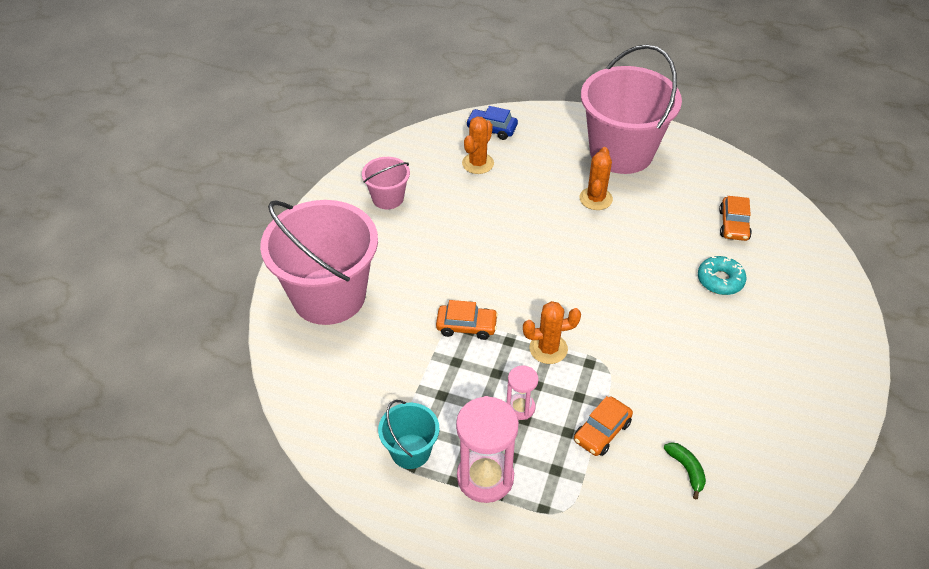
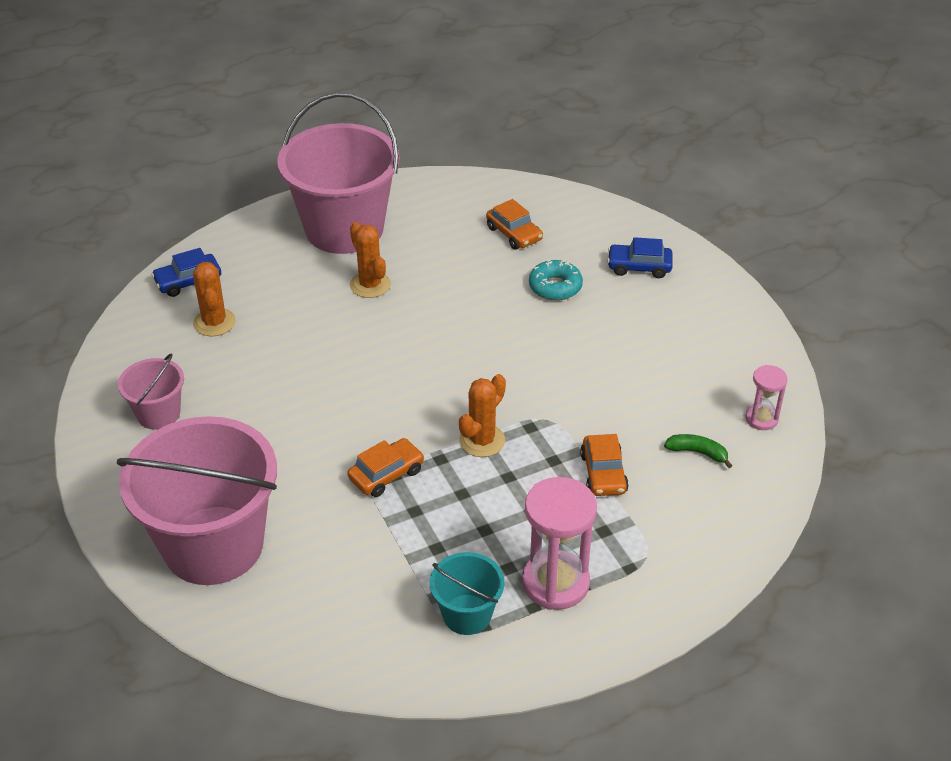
camera: 45 degrees left, 5 degrees down
pink hourglass [507,366,539,420] -> pink hourglass moved to [745,365,788,430]
none -> blue car [607,237,673,278]

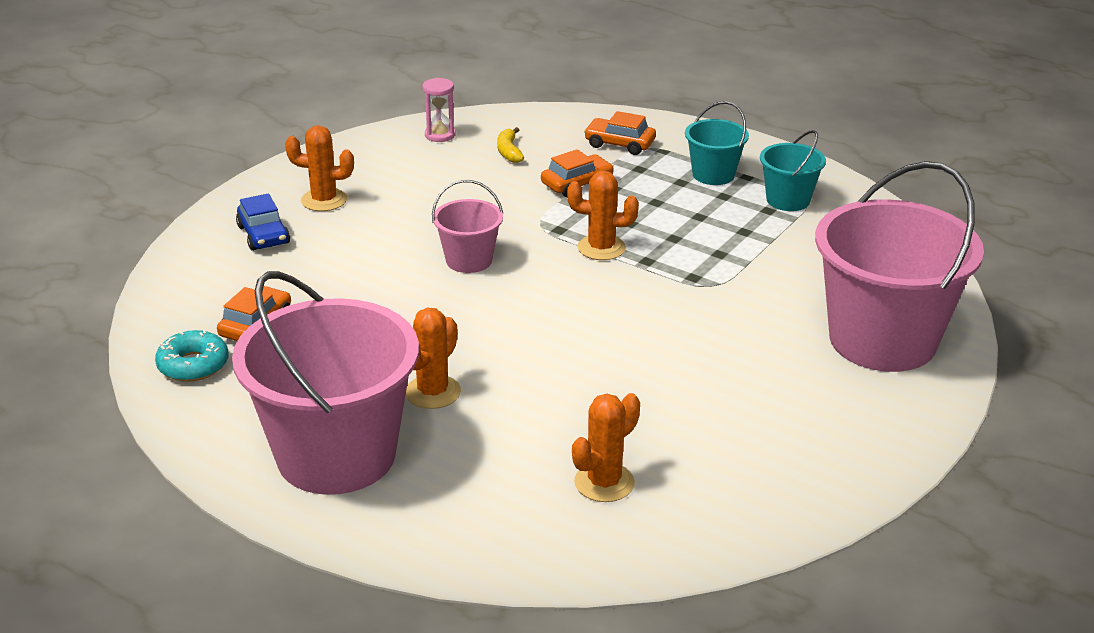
camera: 120 degrees left, 10 degrees down
pink bucket [118,353,184,430] -> pink bucket moved to [432,180,503,273]
blue car [151,248,221,297] -> none
orange car [347,438,424,497] -> orange car moved to [584,111,656,155]
pink hourglass [522,477,597,610] -> turquoise bucket [685,101,749,185]
turquoise donut [529,259,583,301] -> turquoise donut moved to [155,330,229,382]
green banana [664,434,732,468] -> yellow banana [497,127,524,163]
none -> orange cactus [285,125,354,211]

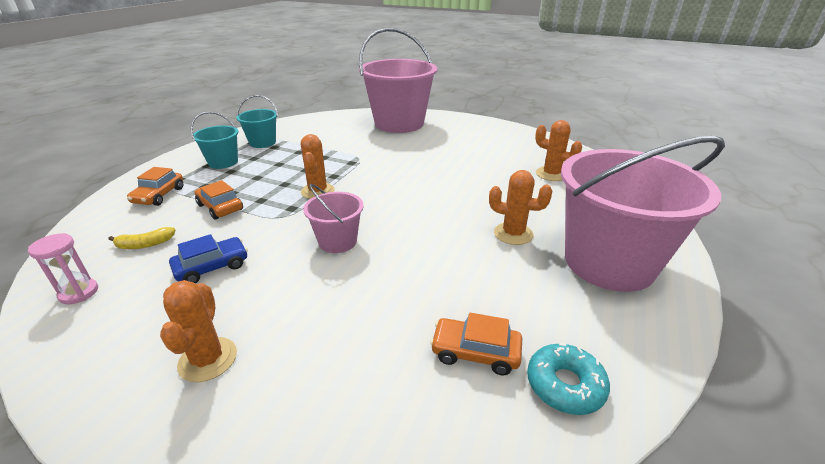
camera: 100 degrees left, 0 degrees up
blue car [236,194,290,251] -> blue car moved to [169,234,248,283]

